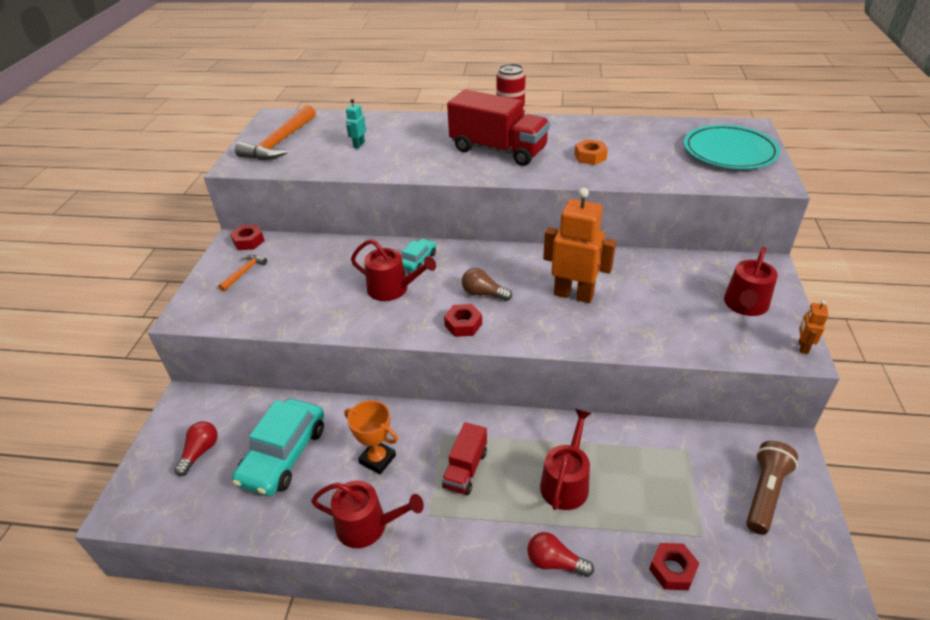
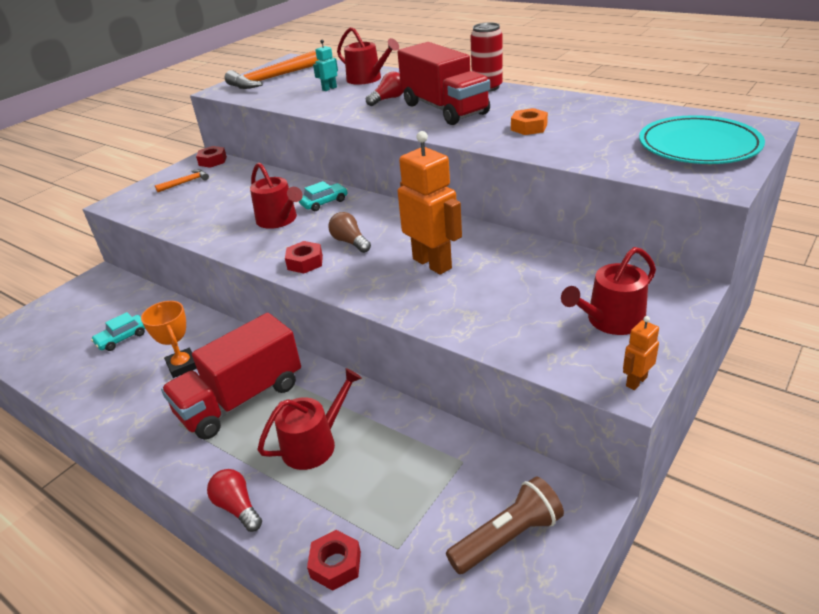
camera: 30 degrees right, 5 degrees down
red light bulb [174,421,218,476] -> red light bulb moved to [366,72,404,106]
turquoise car [232,399,324,496] -> turquoise car [91,312,145,351], size x0.51
red watering can [311,481,424,548] -> red watering can moved to [337,27,399,85]
red truck [442,422,487,495] -> red truck [161,313,301,440], size x1.85

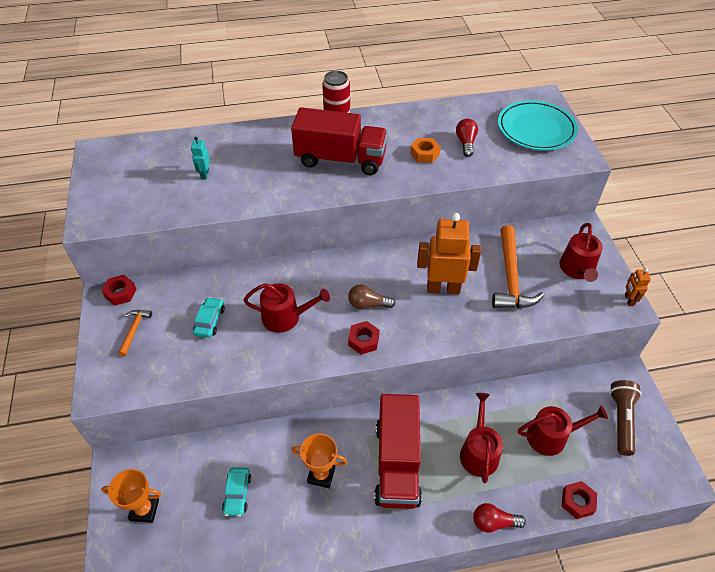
camera: 50 degrees left, 15 degrees up
orange hammer [225,51,318,89] -> orange hammer moved to [492,225,544,308]
turquoise car [299,181,348,211] -> turquoise car moved to [193,297,225,338]
red watering can [337,27,399,85] -> red watering can moved to [518,406,608,456]
red light bulb [366,72,404,106] -> red light bulb moved to [456,119,478,157]
none -> orange trophy [101,469,161,523]

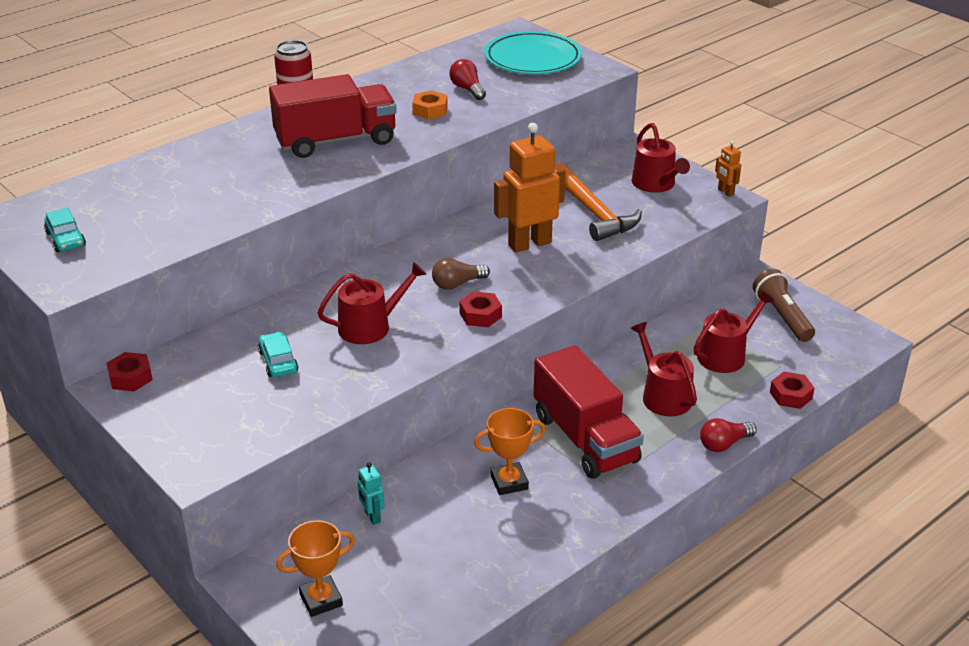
camera: 30 degrees left, 15 degrees down
orange hammer [118,310,152,356] -> none
turquoise robot [191,137,210,180] -> turquoise robot moved to [358,462,385,525]
turquoise car [222,467,251,516] -> turquoise car moved to [44,208,86,252]

